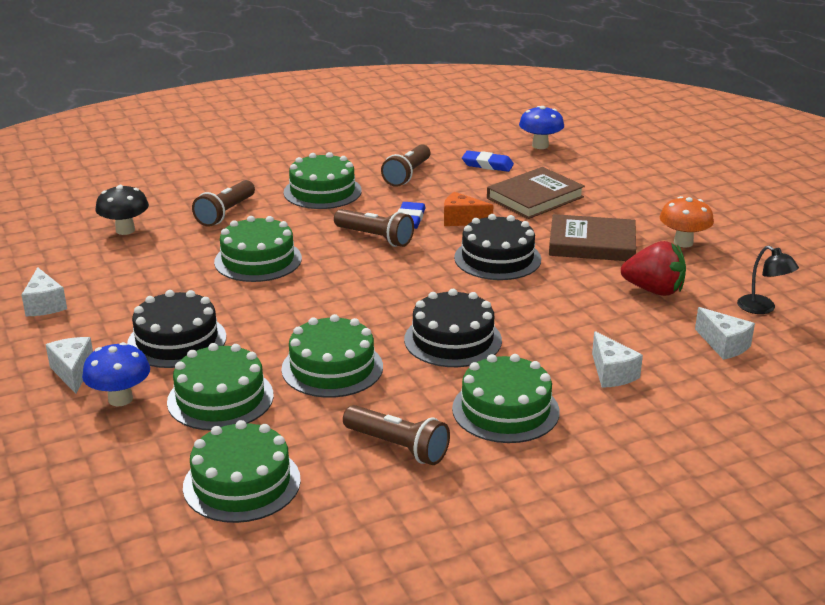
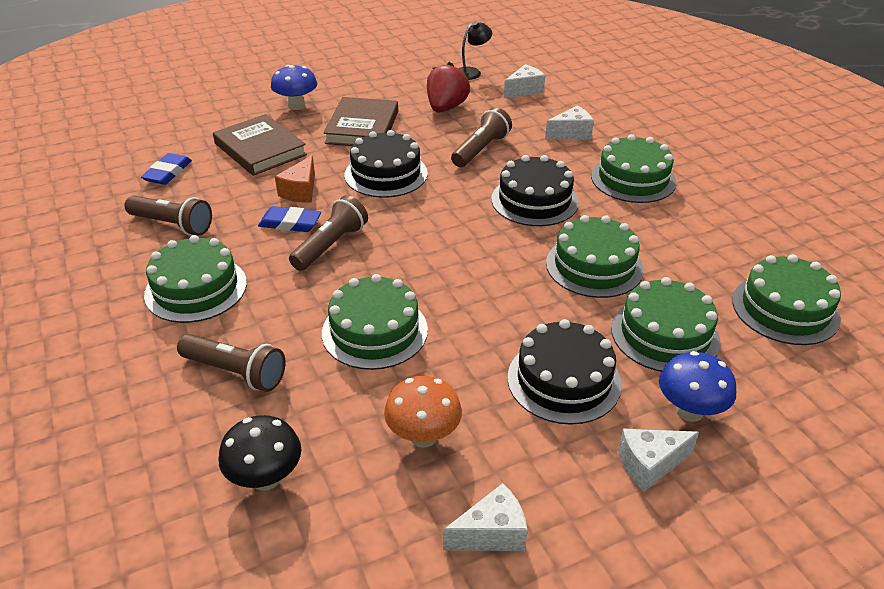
camera: 90 degrees left, 10 degrees up
brown flashlight [343,405,450,465] -> brown flashlight moved to [451,107,512,167]
blue mushroom [519,106,564,149] -> blue mushroom moved to [271,65,317,110]
orange mushroom [660,196,714,248] -> orange mushroom moved to [384,376,462,448]

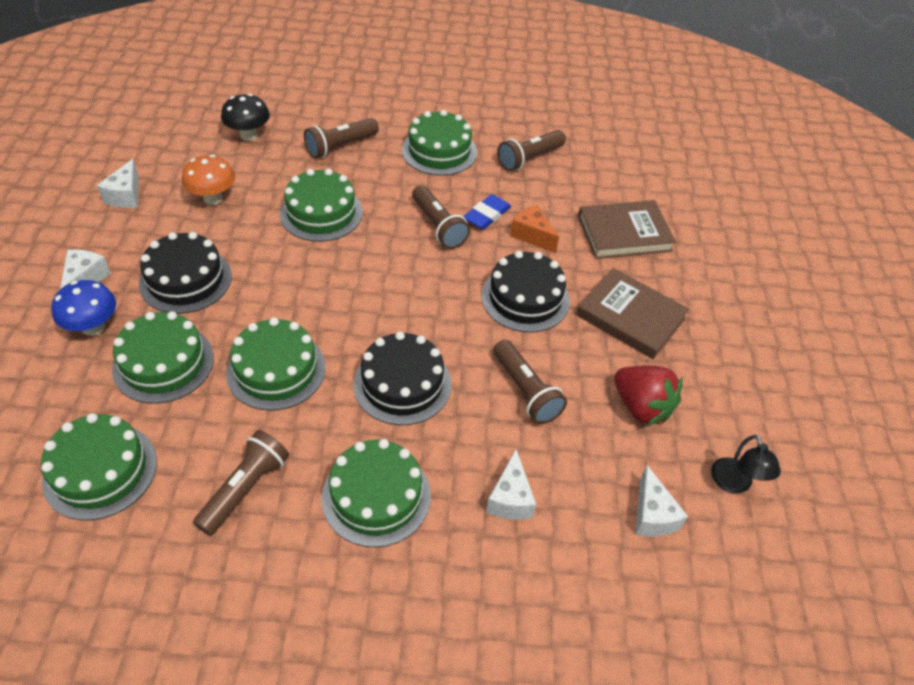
camera: 115 degrees right, 10 degrees up
blue eraser [141,153,192,185] -> none
blue mushroom [271,65,317,110] -> none
none -> brown flashlight [193,430,289,536]

